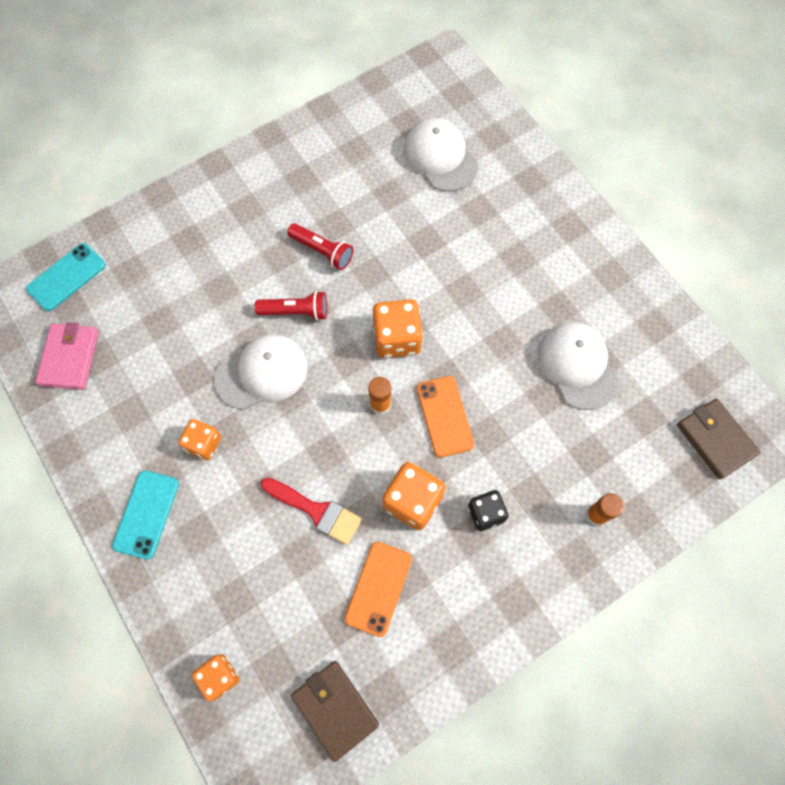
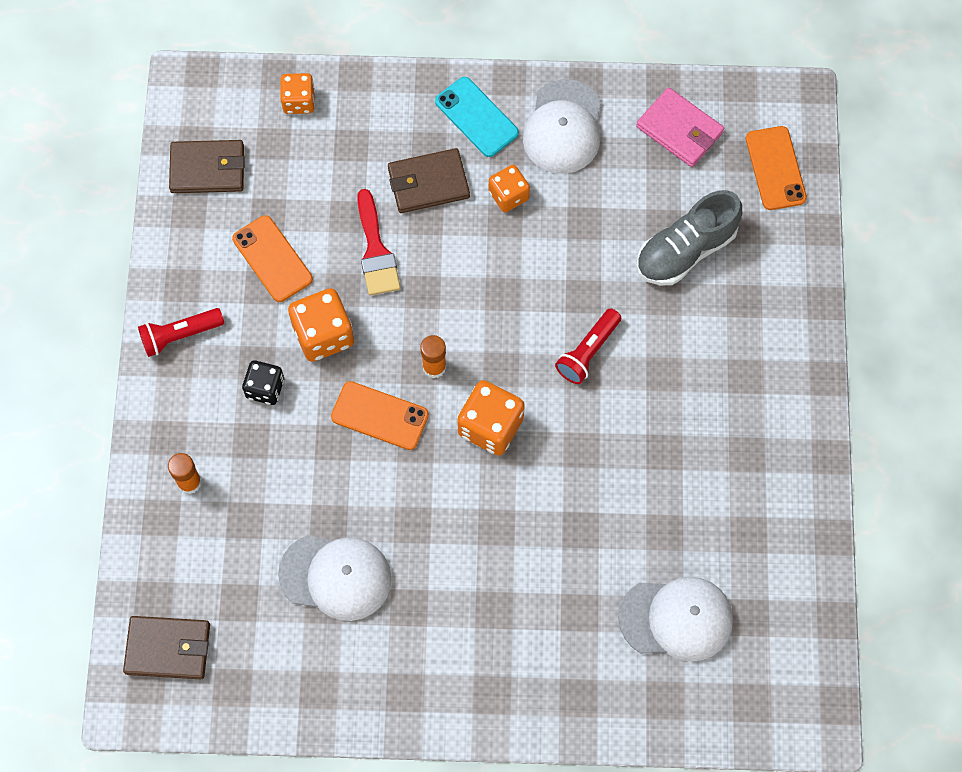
camera: 125 degrees right, 0 degrees up
turquoise phone [26,243,106,311] -> orange phone [746,126,807,210]
white cap [214,334,308,410] -> white cap moved to [523,79,601,174]
red brush [261,478,362,545] -> red brush turned 75 degrees counterclockwise [357,189,401,296]
red flashlight [287,223,353,270] -> red flashlight moved to [138,308,224,357]
none -> brown wallet [388,148,470,213]
none -> grey shoe [636,190,742,285]

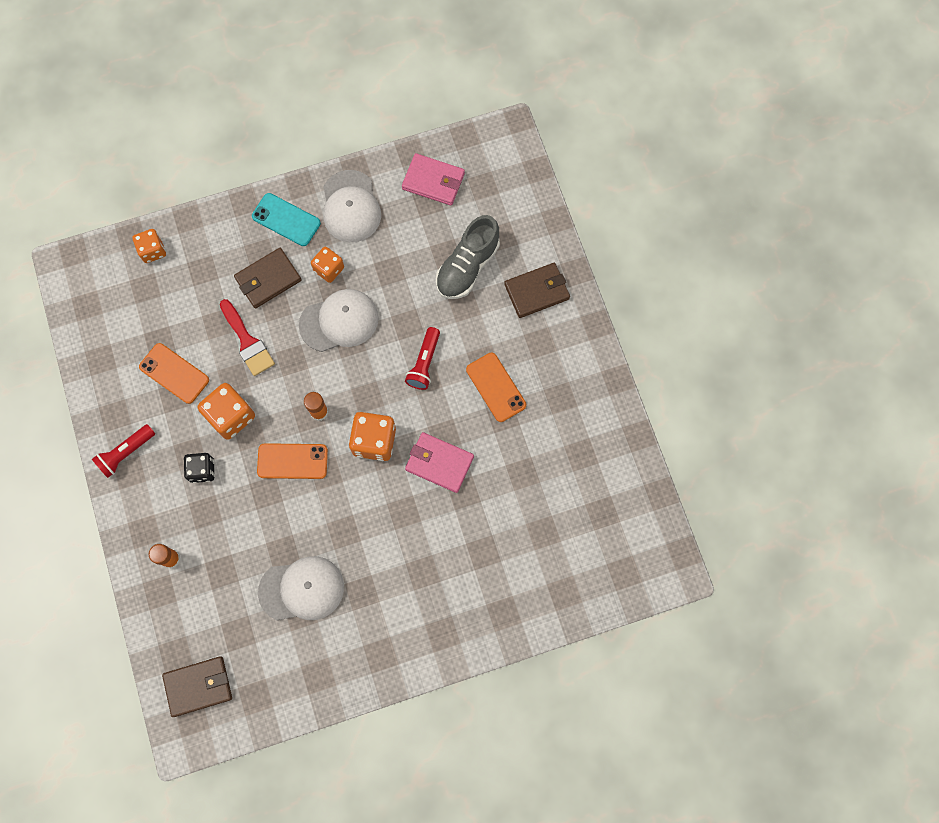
camera: 20 degrees left, 5 degrees up
brown wallet [169,140,245,193] -> brown wallet moved to [504,263,570,318]
white cap [618,577,733,661] -> white cap moved to [299,289,378,352]
orange phone [746,126,807,210] -> orange phone moved to [466,353,526,422]
none -> pink wallet [405,432,474,493]

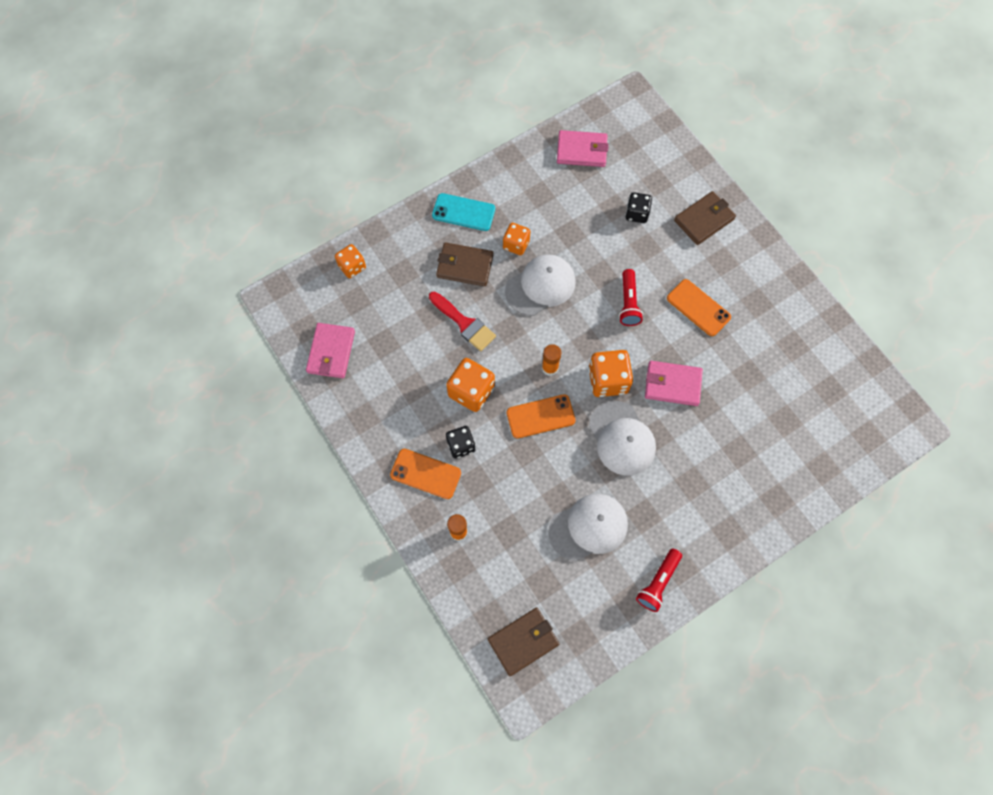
camera: 15 degrees left, 5 degrees down
red flashlight [92,424,155,478] -> red flashlight moved to [636,548,682,612]
orange phone [139,343,209,404] -> orange phone moved to [390,449,461,499]
brown wallet [234,248,301,308] -> brown wallet turned 60 degrees clockwise [436,242,493,286]
white cap [323,170,381,242] -> white cap moved to [589,401,656,476]
grey shoe [436,215,500,299] -> black dice [625,192,652,223]
none -> pink wallet [306,323,355,378]

